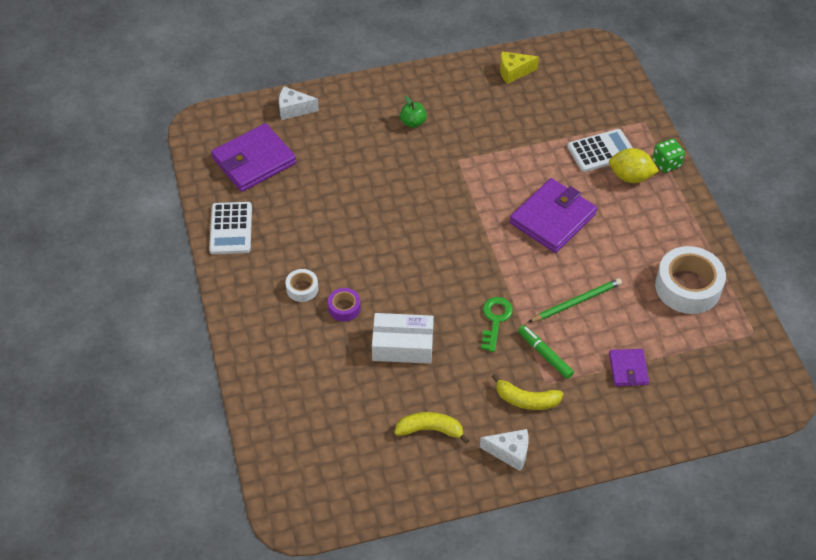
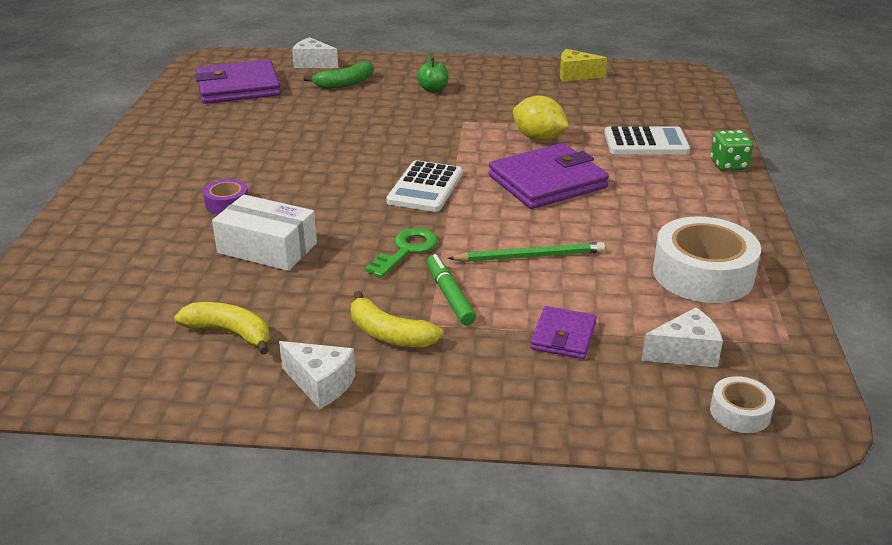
camera: 20 degrees right, 20 degrees down
white calculator [209,202,252,254] -> white calculator moved to [386,160,463,212]
white tape [286,269,318,302] -> white tape moved to [710,376,775,433]
yellow lemon [609,148,659,183] -> yellow lemon moved to [513,95,569,141]
none -> green banana [303,61,373,89]
none -> white cheese [641,307,723,368]

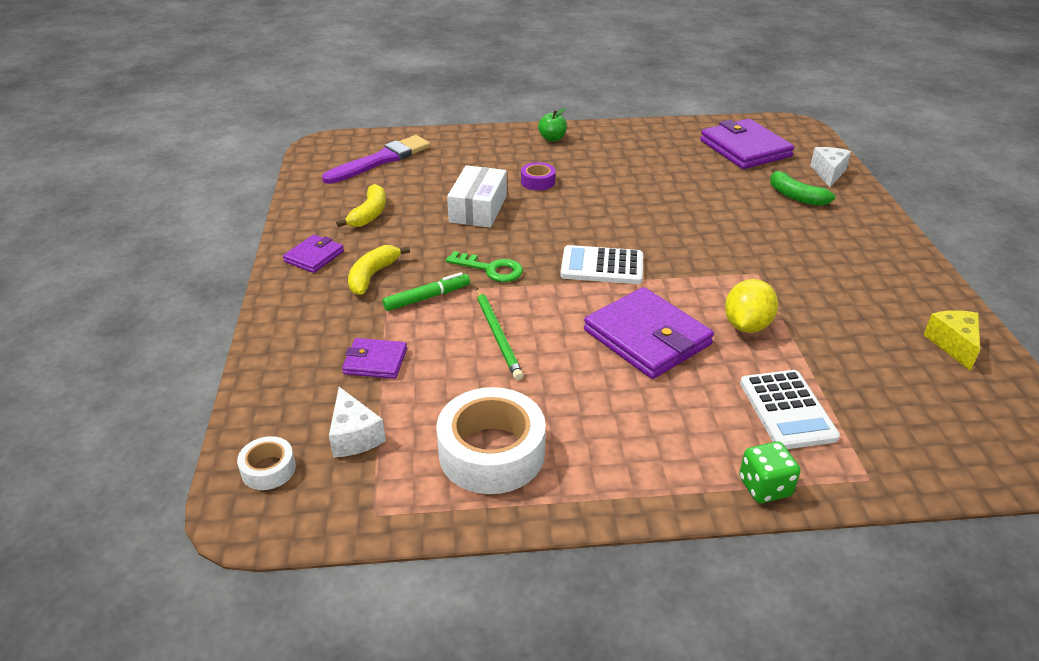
camera: 80 degrees right, 5 degrees up
white cheese [279,341,356,409] -> purple wallet [283,235,344,273]
green apple [417,53,449,93] -> green apple moved to [538,108,567,141]
none -> purple brush [322,135,431,184]

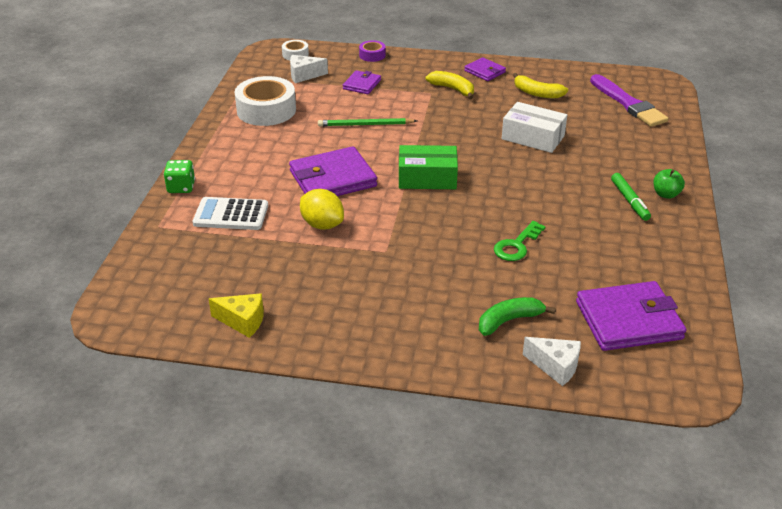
camera: 105 degrees right, 0 degrees up
green marker [383,272,470,311] -> green marker moved to [611,173,651,221]
green key [446,251,523,282] -> green key moved to [494,221,546,261]
purple tape [521,162,555,191] -> purple tape moved to [359,40,386,62]
white calculator [560,245,643,284] -> green box [399,145,458,189]

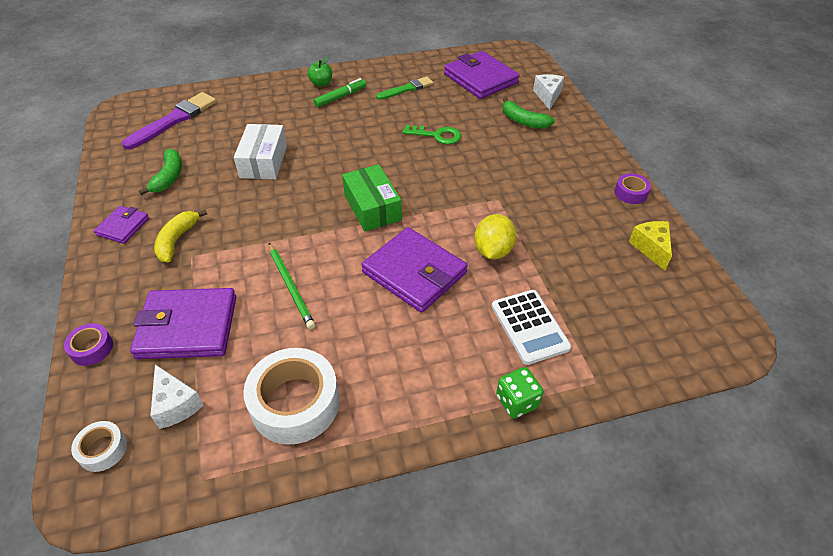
camera: 115 degrees left, 10 degrees up
purple wallet [343,70,381,94] -> purple wallet [130,288,236,359], size x1.88
yellow banana [513,73,568,98] -> green banana [139,149,182,195]
none -> green brush [376,77,433,100]
none -> purple tape [615,173,651,204]

